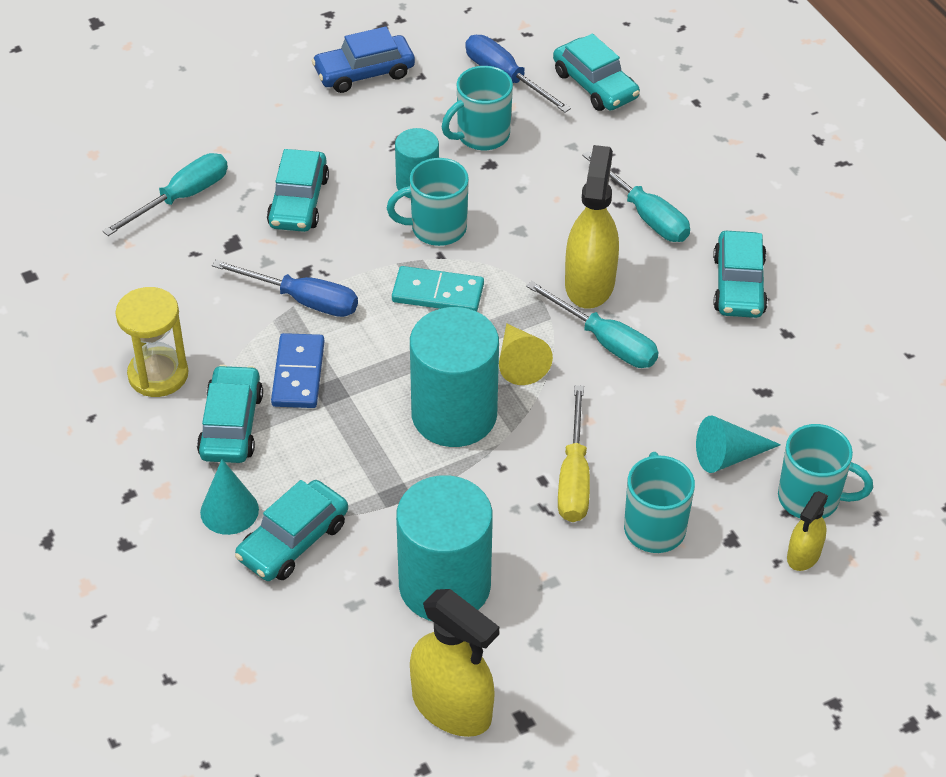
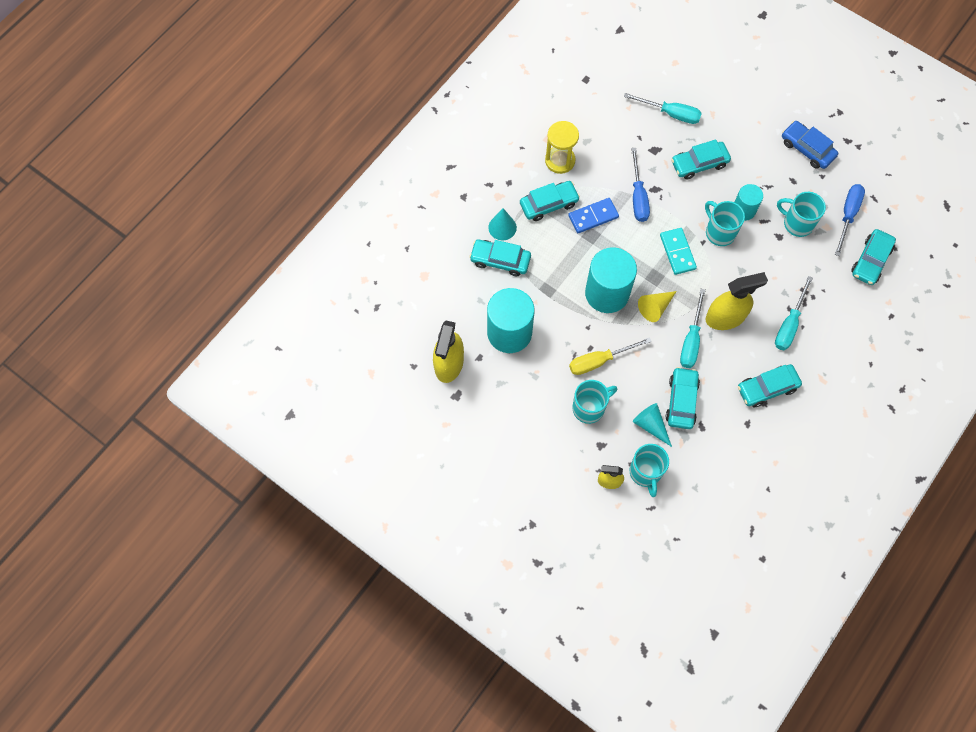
camera: 65 degrees right, 20 degrees up
none -> turquoise car [666,367,700,429]

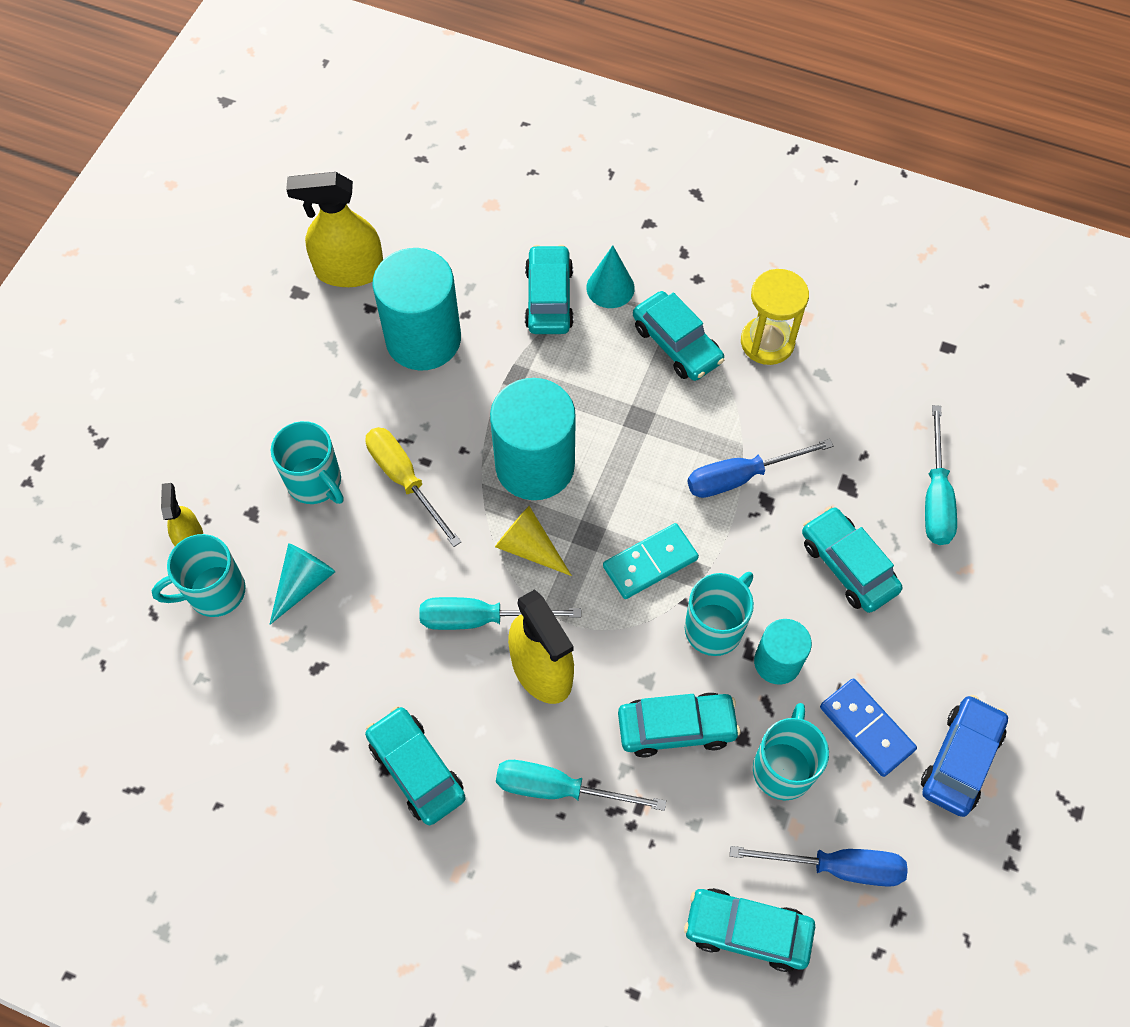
camera: 75 degrees right, 5 degrees down
blue domino [568,198,619,233] -> blue domino moved to [820,678,917,777]
turquoise car [666,367,700,429] -> turquoise car moved to [618,692,740,758]

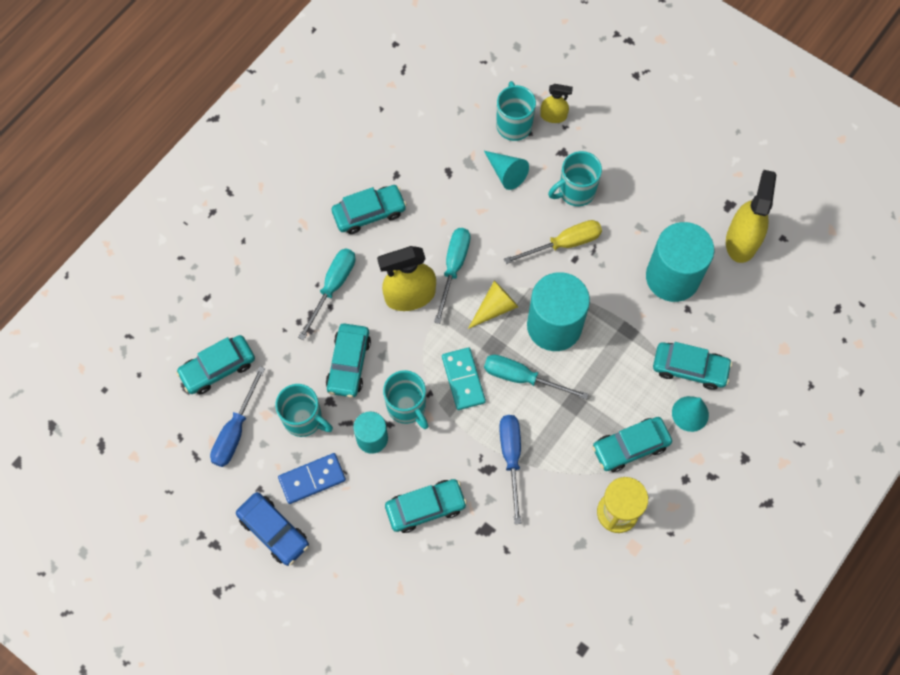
camera: 105 degrees right, 5 degrees up
turquoise car [684,888,815,972] -> turquoise car turned 150 degrees counterclockwise [176,335,255,394]
turquoise screwdriver [925,405,957,545] -> turquoise screwdriver moved to [484,355,589,400]

